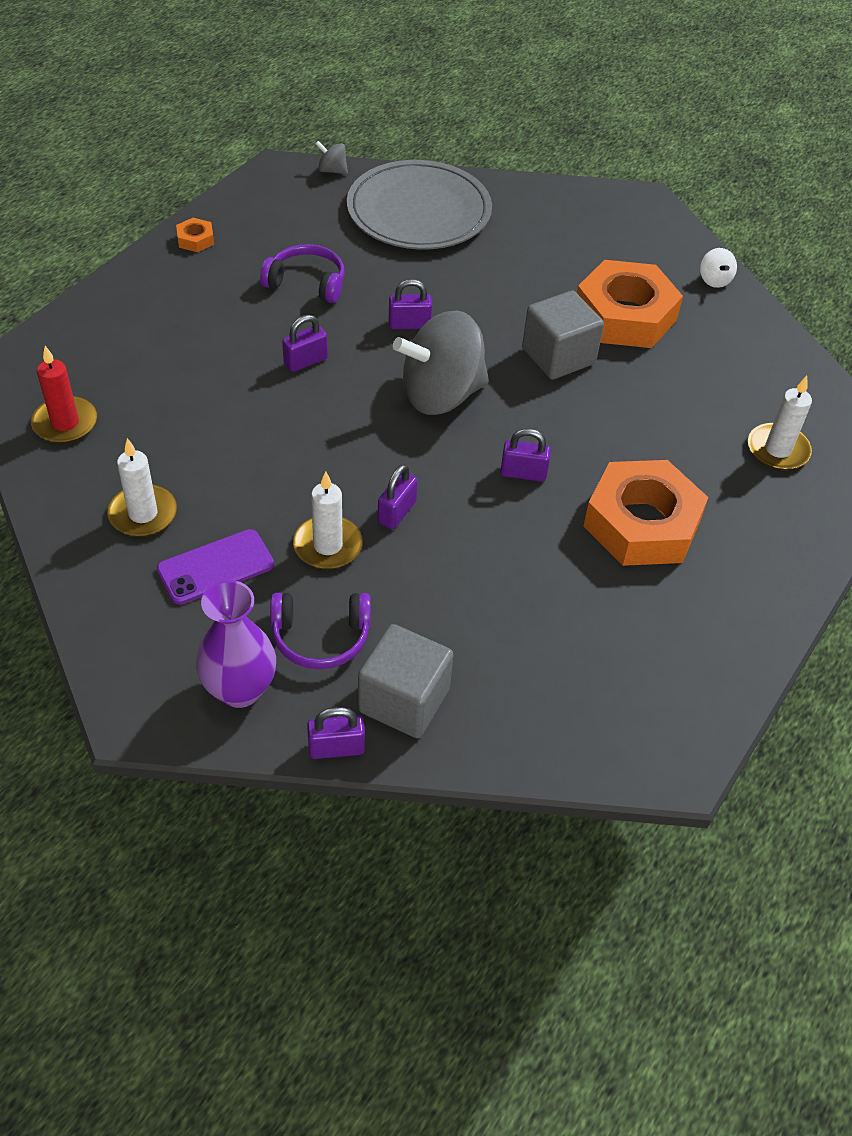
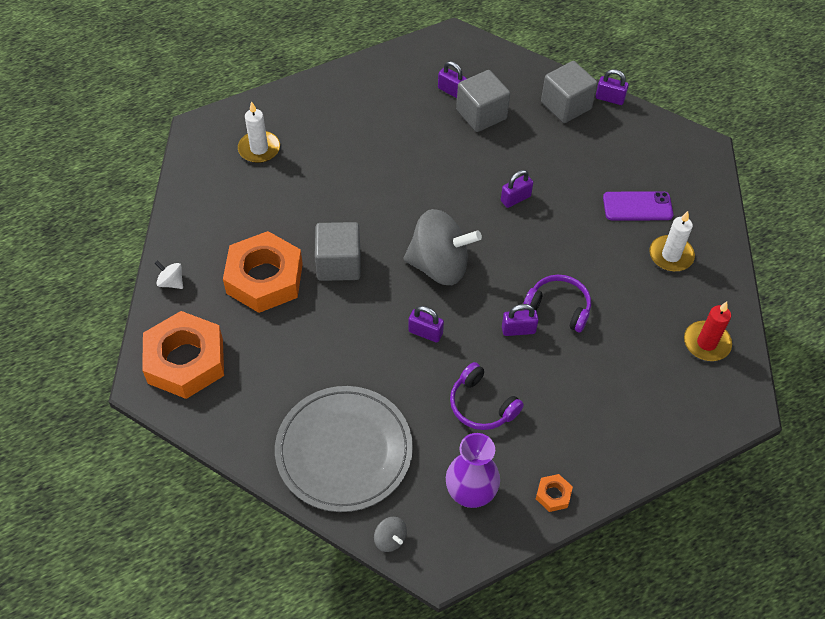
camera: 150 degrees left, 5 degrees up
purple vase [196,580,276,708] -> purple vase moved to [446,433,500,508]
purple headphones [270,593,371,669] -> purple headphones moved to [523,275,591,332]
white candle [293,472,363,569] -> none
purple padlock [500,428,551,482] -> purple padlock moved to [438,61,467,98]
orange nut [584,460,708,566] -> orange nut moved to [142,311,224,399]
white spinning top [700,248,737,288] -> white spinning top turned 75 degrees counterclockwise [155,261,183,289]
none -> grey cube [456,70,510,132]

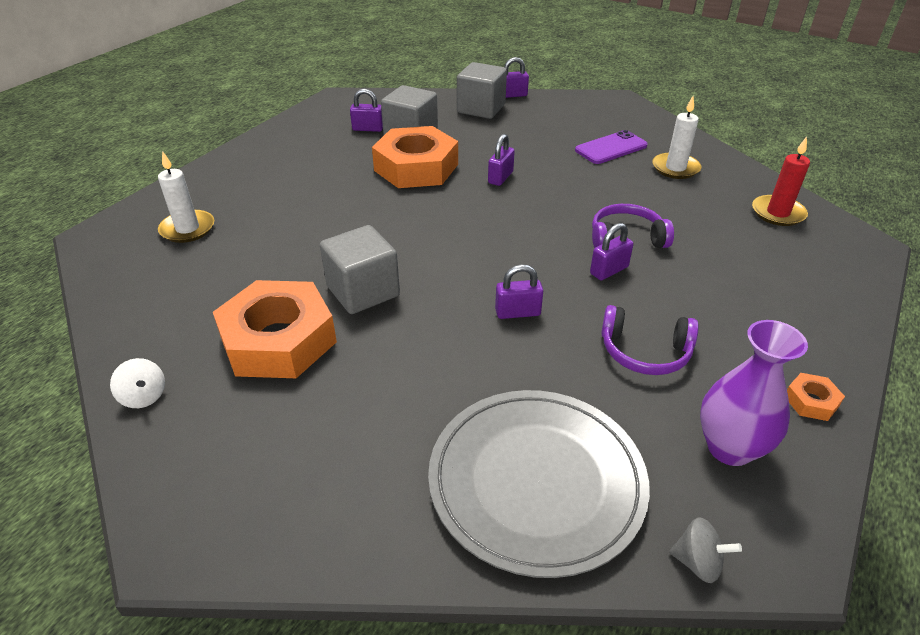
camera: 30 degrees left, 15 degrees down
orange nut [142,311,224,399] -> orange nut moved to [372,126,458,188]
white spinning top [155,261,183,289] -> white spinning top turned 135 degrees counterclockwise [110,358,165,408]
grey spinning top [403,209,482,285] -> none

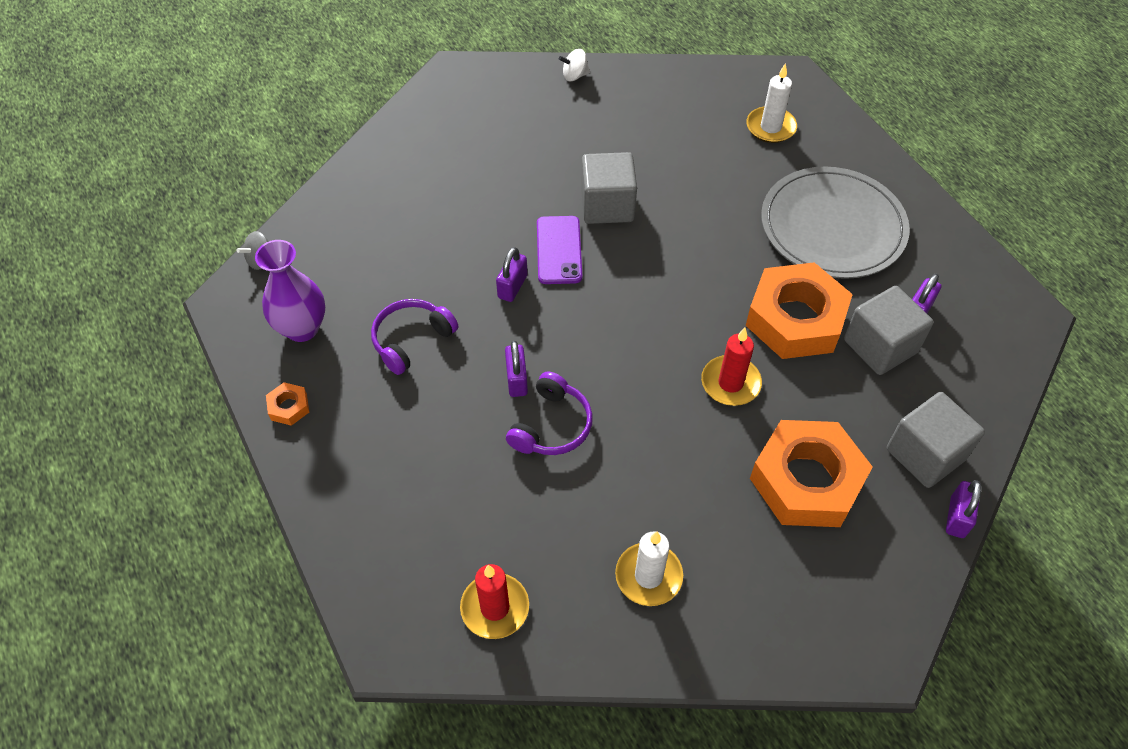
camera: 120 degrees right, 15 degrees up
orange nut [213,280,337,378] -> orange nut moved to [750,420,873,527]
grey plate [428,390,650,578] -> grey plate moved to [761,167,910,279]
purple padlock [488,134,515,186] -> red candle [701,328,762,406]
purple phone [575,130,648,164] -> purple phone moved to [537,216,582,284]

